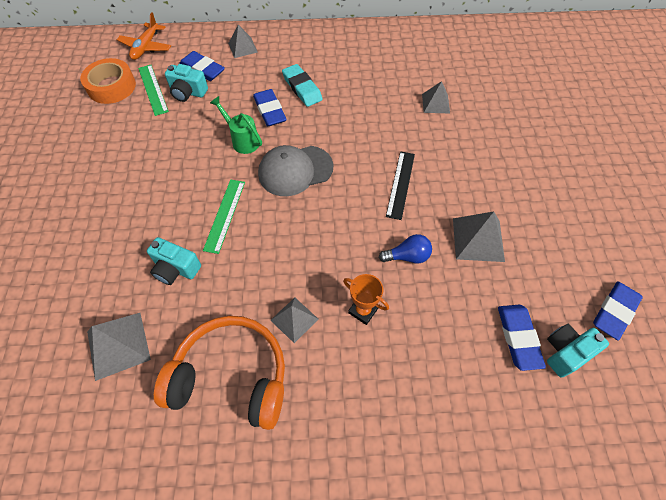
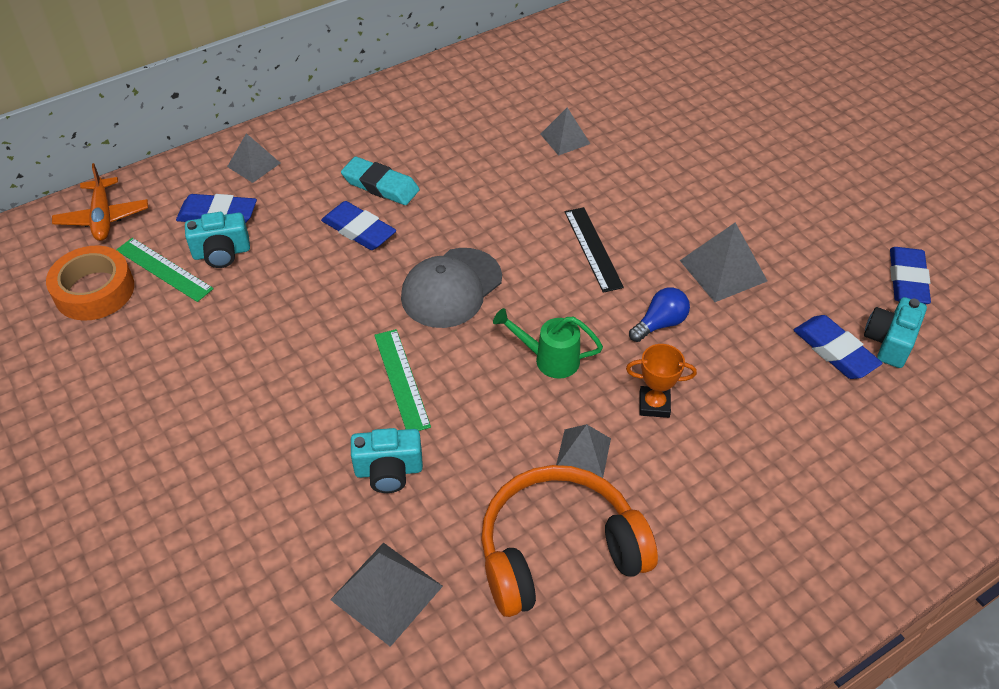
camera: 30 degrees left, 10 degrees down
green watering can [210,96,262,154] -> green watering can moved to [493,308,603,379]

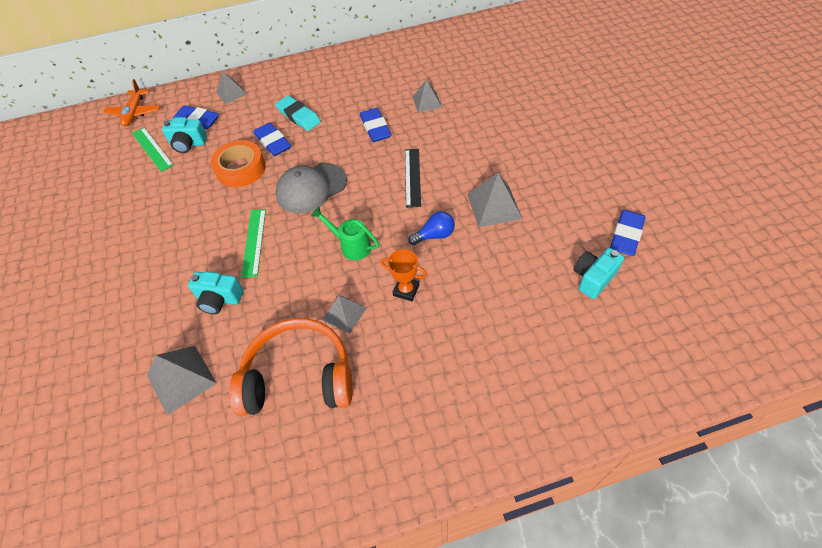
camera: 20 degrees right, 5 degrees up
orange tape [46,246,134,321] -> orange tape moved to [211,140,266,187]
blue eraser [794,315,882,379] -> blue eraser moved to [360,108,391,142]

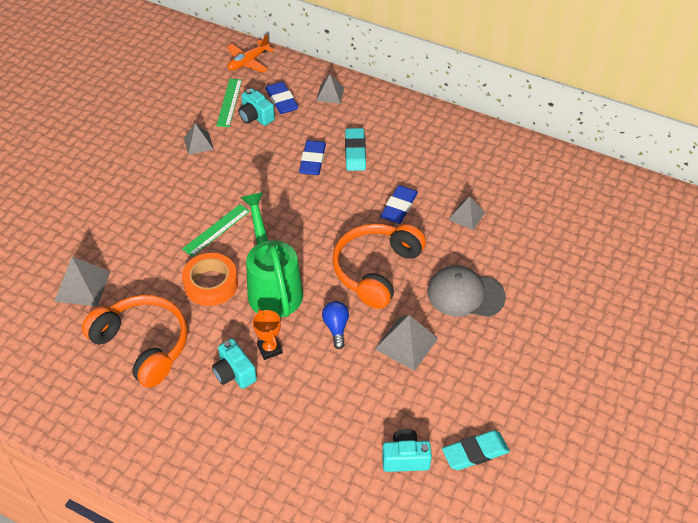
camera: 40 degrees right, 5 degrees down
turquoise camera [188,271,243,314] -> turquoise camera moved to [212,339,257,389]
orange tape [211,140,266,187] -> orange tape moved to [182,253,238,306]
grey cap [276,163,347,213] -> grey cap moved to [427,265,506,317]
green watering can [311,207,379,260] -> green watering can [240,192,303,317], size x1.93
grey pyramid [323,295,367,334] -> grey pyramid moved to [184,123,214,155]
black ruler [405,149,421,208] -> orange headphones [332,223,426,309]
blue light bulb [408,211,455,245] -> blue light bulb turned 120 degrees counterclockwise [322,301,349,349]
blue eraser [610,210,646,256] -> turquoise eraser [442,430,510,470]

